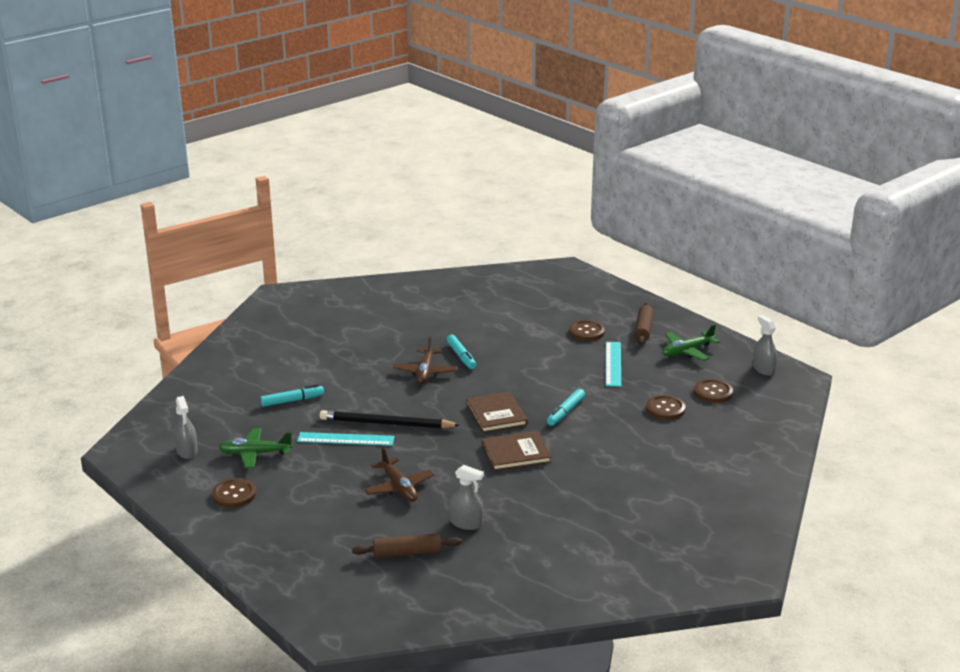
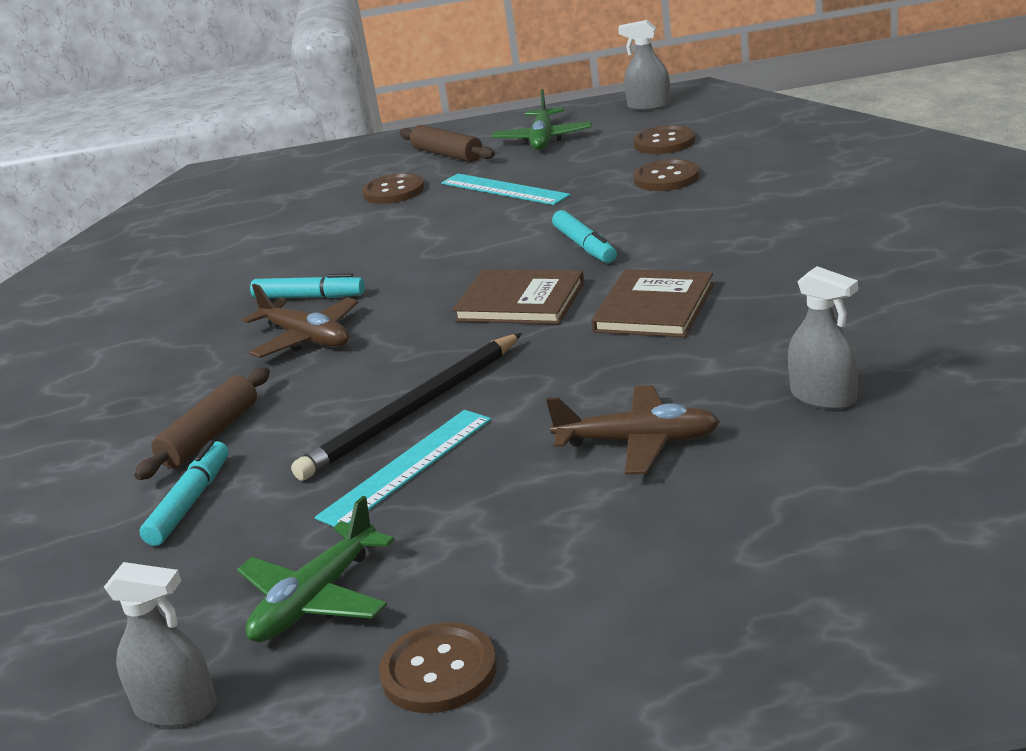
camera: 50 degrees left, 0 degrees up
brown rolling pin [352,533,462,558] -> brown rolling pin moved to [134,367,270,480]
grey spray bottle [449,465,484,530] -> grey spray bottle turned 75 degrees clockwise [788,266,858,410]

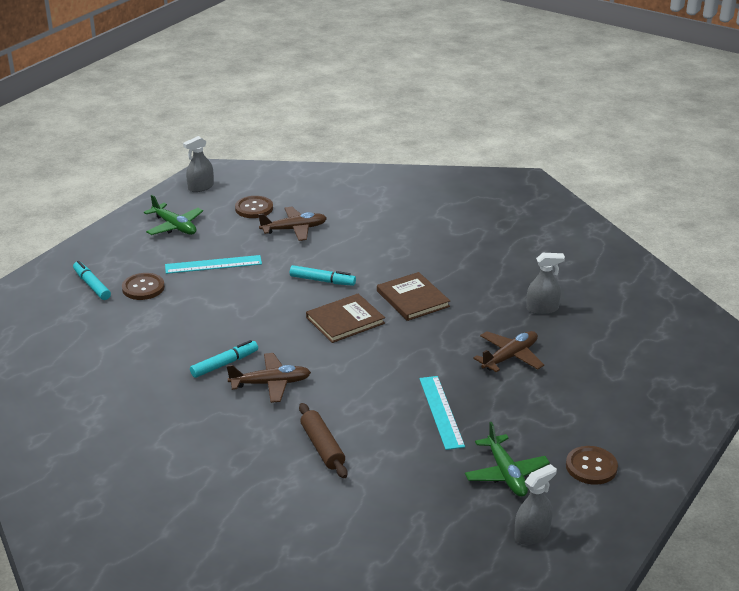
camera: 55 degrees left, 5 degrees up
turquoise marker [139,440,229,546] -> turquoise marker moved to [73,261,111,300]
black pencil [291,333,522,480] -> none
brown rolling pin [400,125,495,162] -> none
brown button [633,159,700,191] -> brown plane [258,207,327,241]

